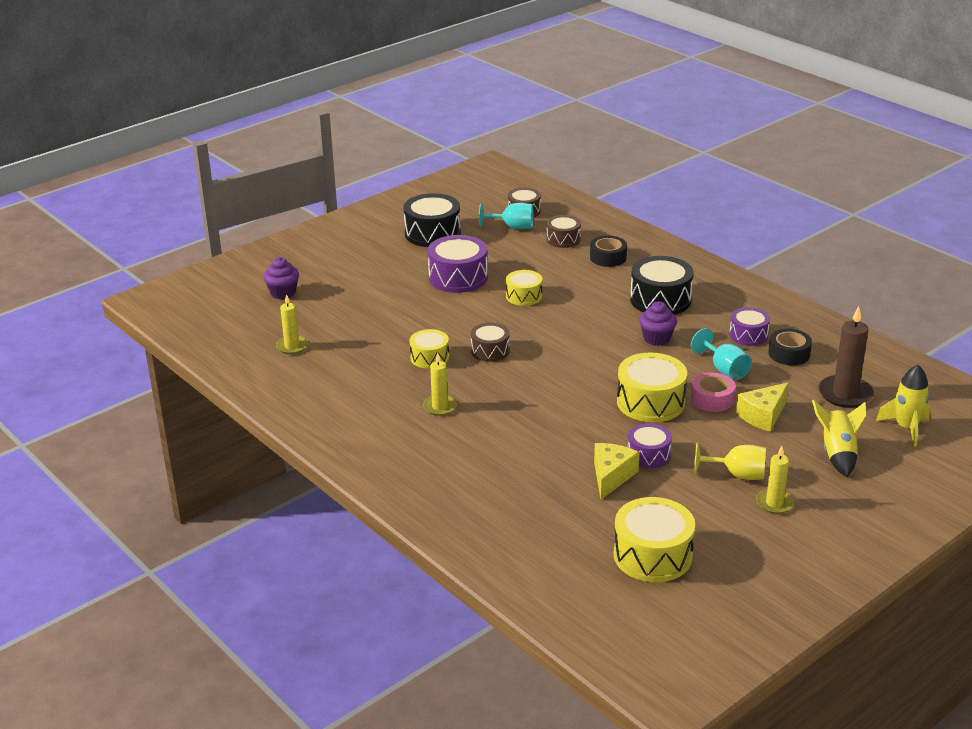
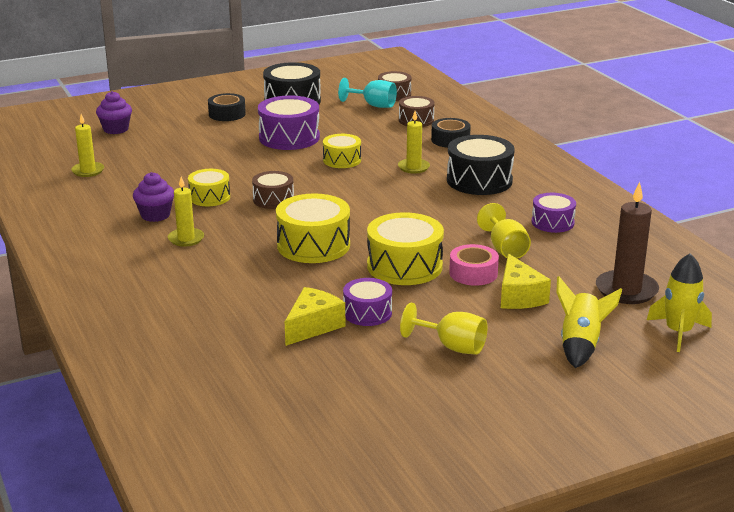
camera: 15 degrees right, 5 degrees down
yellow drum [614,497,695,582] -> yellow drum moved to [276,193,350,263]
purple cupcake [639,301,677,346] -> purple cupcake moved to [133,172,174,222]
turquoise goblet [691,328,752,380] -> yellow goblet [477,203,531,259]
yellow cheese [736,383,789,432] -> yellow cheese turned 75 degrees counterclockwise [501,254,551,309]
yellow candle [756,446,794,514] -> yellow candle moved to [398,111,430,174]
black tape [768,329,812,365] -> black tape moved to [208,93,246,121]

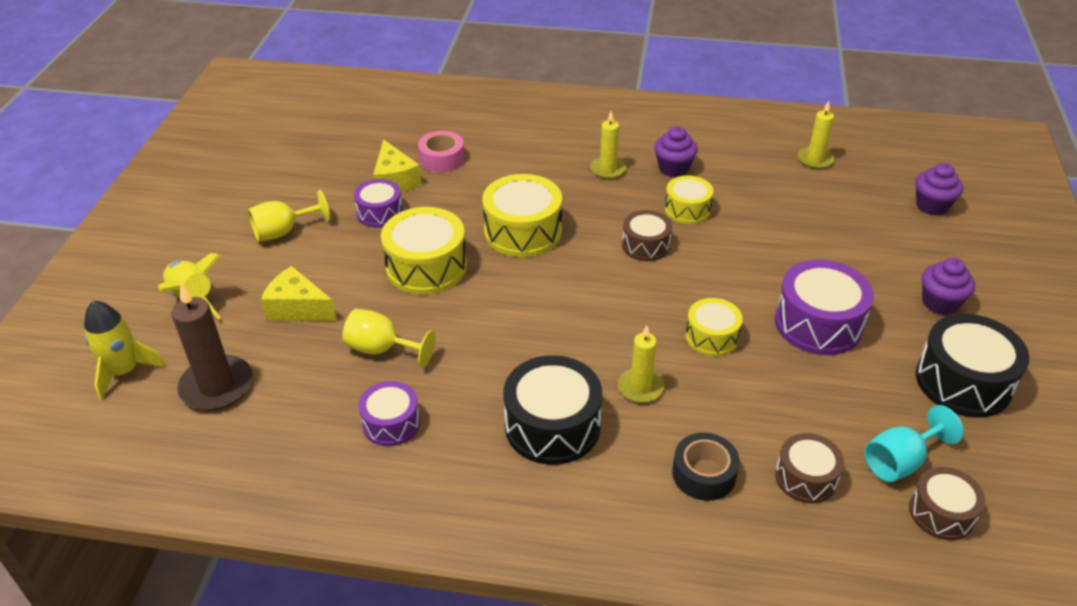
camera: 125 degrees right, 15 degrees up
black tape [208,93,246,121] -> purple cupcake [922,258,975,315]
pink tape [449,244,499,286] -> pink tape moved to [418,131,465,172]

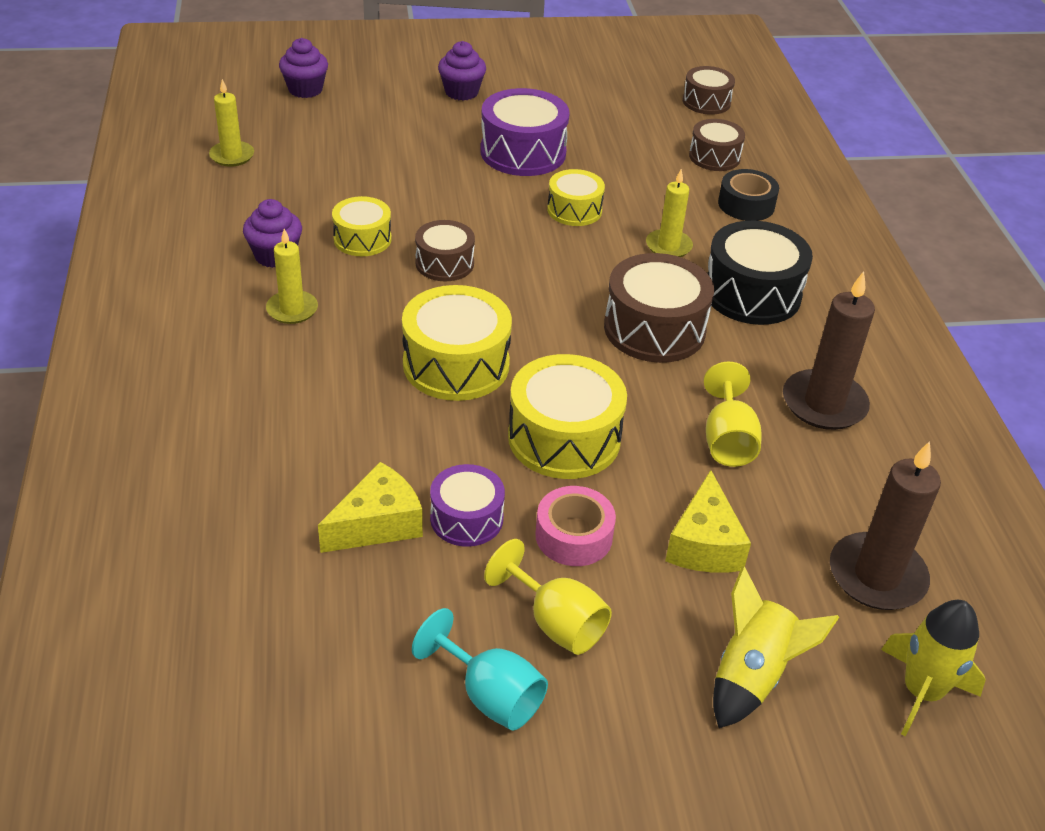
camera: 110 degrees left, 0 degrees up
purple drum [358,381,420,446] -> brown candle [783,271,875,430]
pink tape [418,131,465,172] -> pink tape moved to [535,486,616,566]
turquoise goblet [864,405,964,482] -> turquoise goblet moved to [412,608,548,730]
black drum [916,314,1030,417] -> none
none -> brown drum [604,253,714,363]

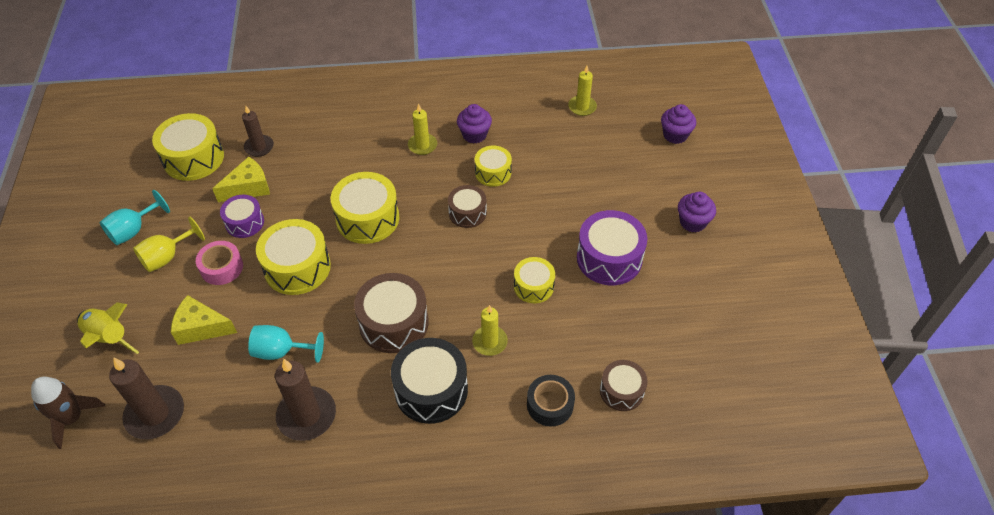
camera: 95 degrees right, 10 degrees up
yellow cheese [318,462,423,553] -> yellow cheese turned 90 degrees counterclockwise [212,157,270,202]
brown drum [683,66,735,115] -> none
yellow goblet [704,362,762,467] -> turquoise goblet [248,325,324,363]
yellow rocket [881,600,986,737] -> brown rocket [31,377,105,449]
none -> yellow drum [152,113,224,181]
none -> brown candle [242,106,274,157]

